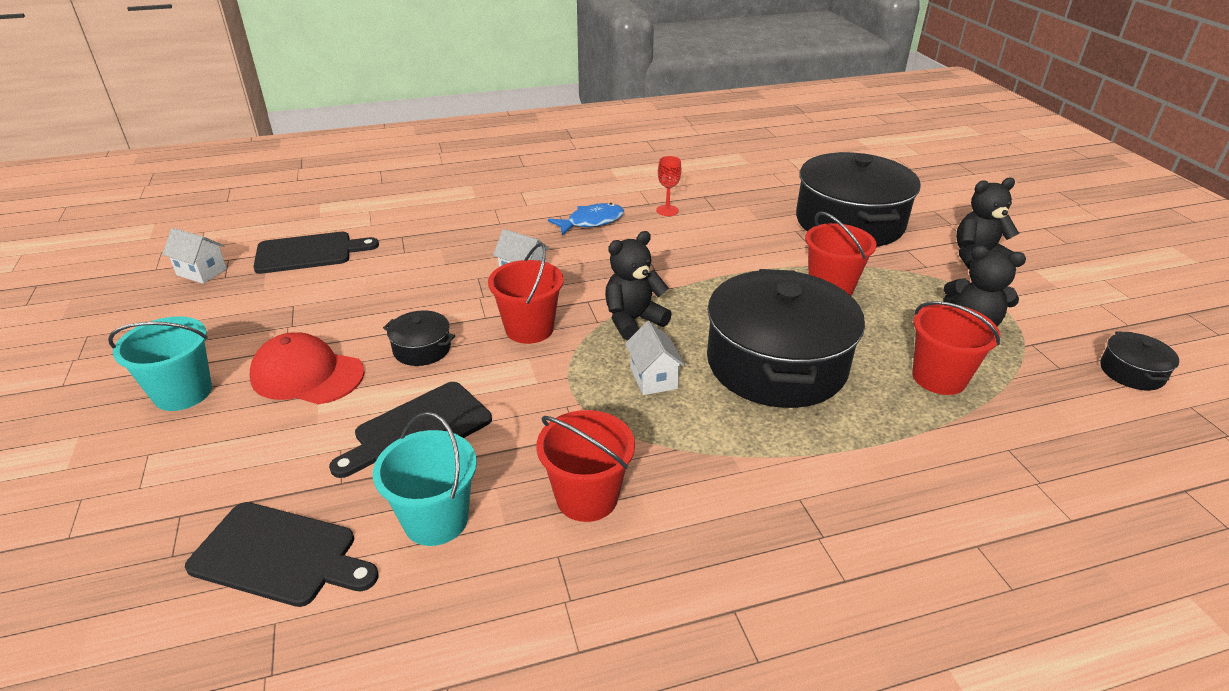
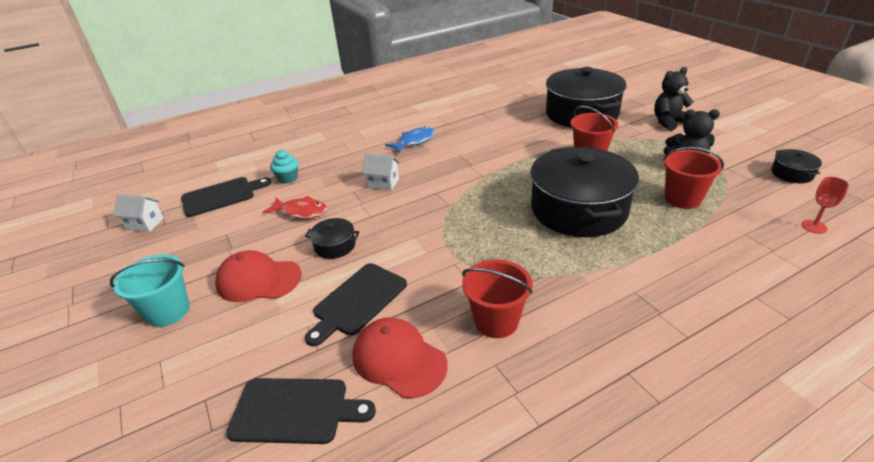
camera: 10 degrees left, 0 degrees up
turquoise bucket [373,412,477,546] -> red cap [352,317,448,398]
red bucket [488,243,564,344] -> none
black teddy bear [605,231,672,340] -> none
white house [625,321,685,395] -> none
red goblet [656,156,681,216] -> red goblet moved to [801,177,849,234]
none -> red fish [262,196,327,219]
none -> turquoise cupcake [270,150,298,184]

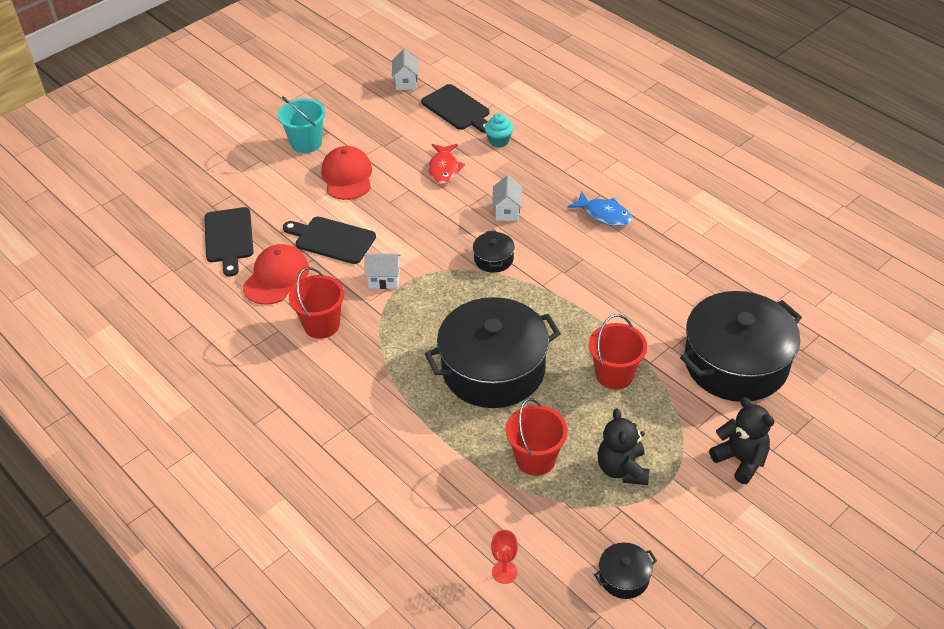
camera: 75 degrees right, 10 degrees up
black pot [305,218,360,259] -> black pot moved to [473,230,515,273]
none -> white house [365,253,400,289]

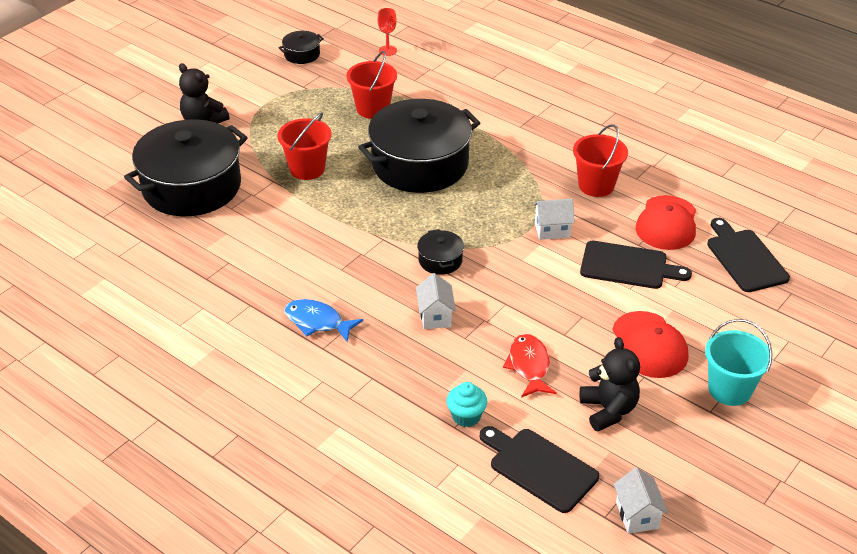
camera: 170 degrees right, 5 degrees down
black teddy bear [598,408,650,485] -> black teddy bear moved to [580,337,640,431]

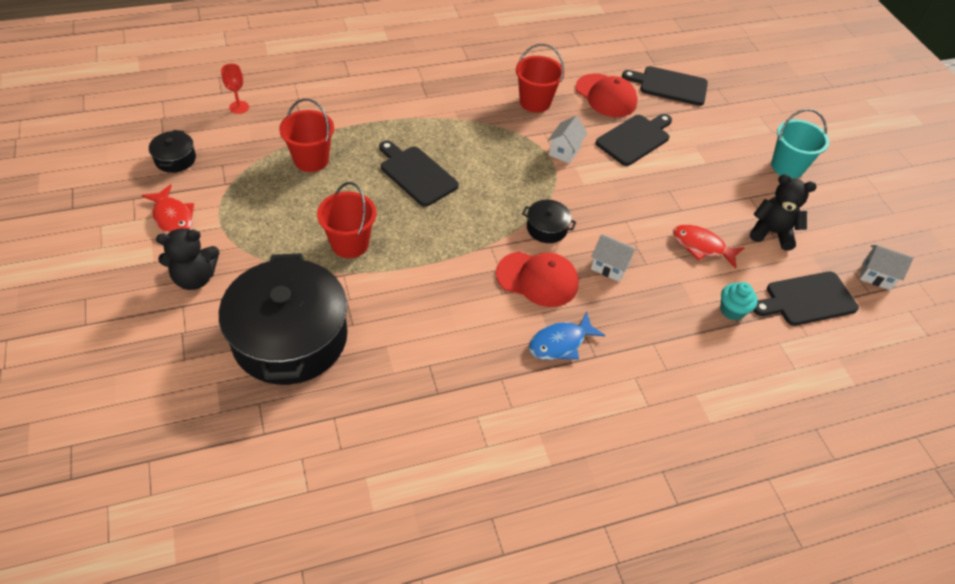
camera: 60 degrees left, 10 degrees up
black pot [358,99,480,193] -> black cutting board [379,141,459,207]
red cap [612,311,688,378] -> red cap moved to [496,252,579,307]
none -> red fish [141,184,194,234]

